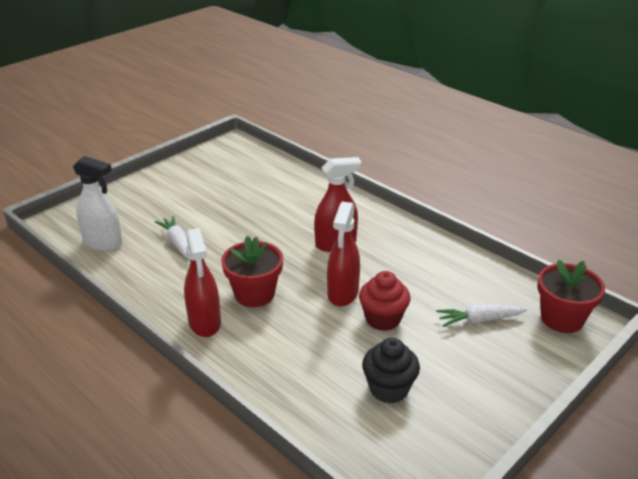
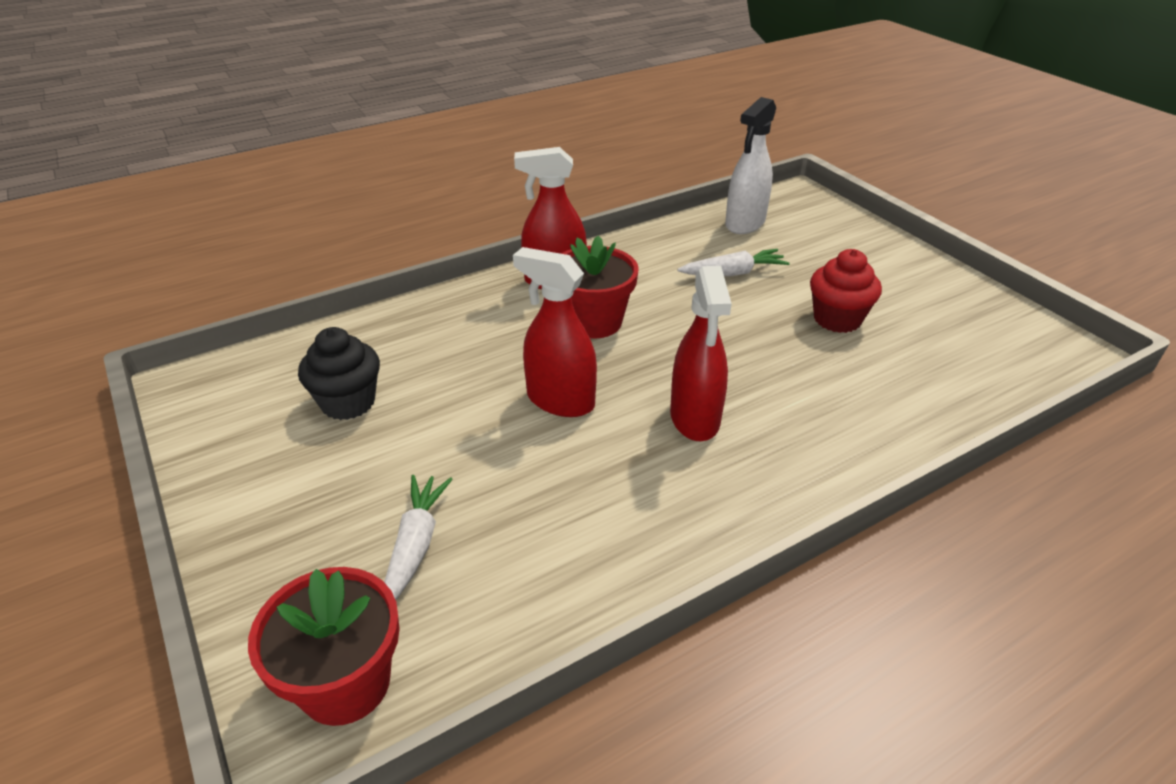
camera: 105 degrees right, 5 degrees up
red cupcake [359,271,410,331] -> red cupcake moved to [810,249,882,333]

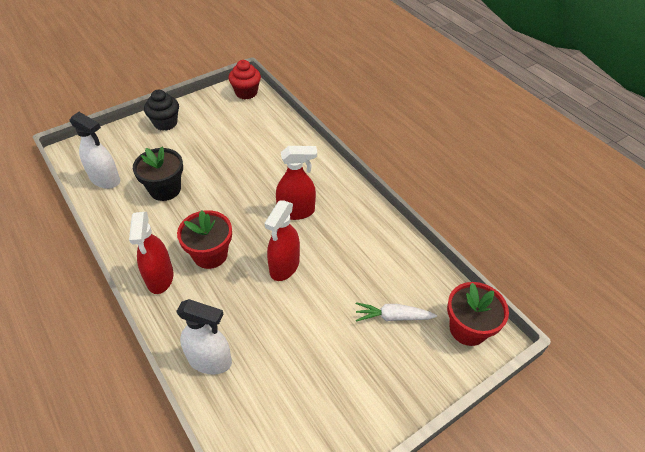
camera: 95 degrees left, 10 degrees up
black cupcake [298,327,380,420] -> black cupcake moved to [144,90,179,131]
white carrot [677,249,790,276] -> black flower pot [133,147,183,201]
red cupcake [810,249,882,333] -> red cupcake moved to [228,60,261,99]
none -> white spray bottle [176,299,232,375]

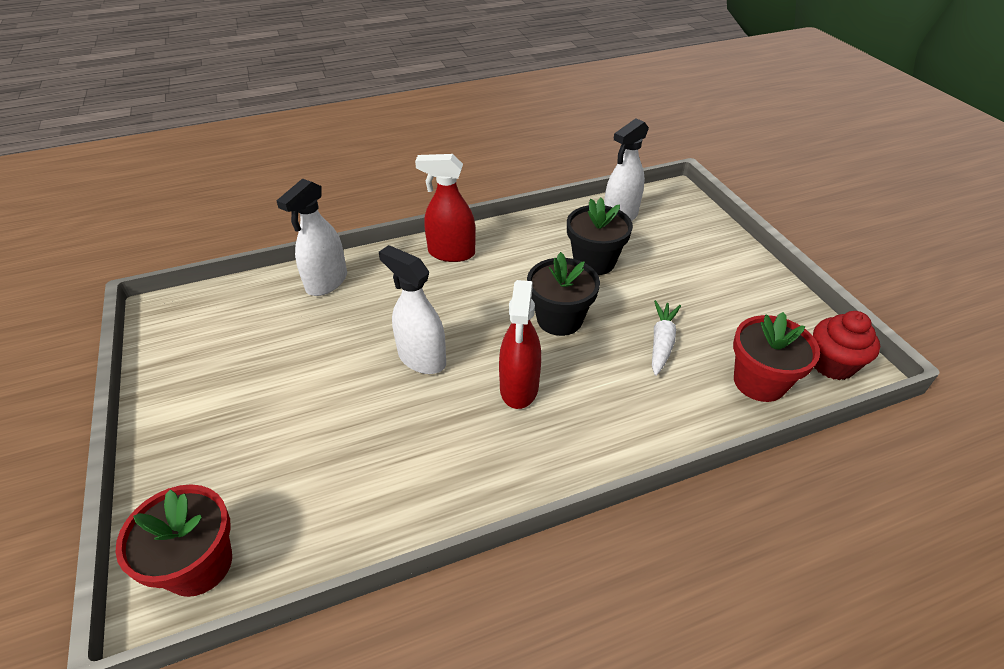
camera: 105 degrees right, 5 degrees down
black cupcake [144,90,179,131] -> none
red flower pot [177,210,232,269] -> red flower pot moved to [733,312,820,402]
red spray bottle [265,200,300,281] -> white spray bottle [379,245,446,374]
white carrot [356,302,437,322] -> white carrot moved to [652,300,681,376]
none -> black flower pot [527,252,600,336]

